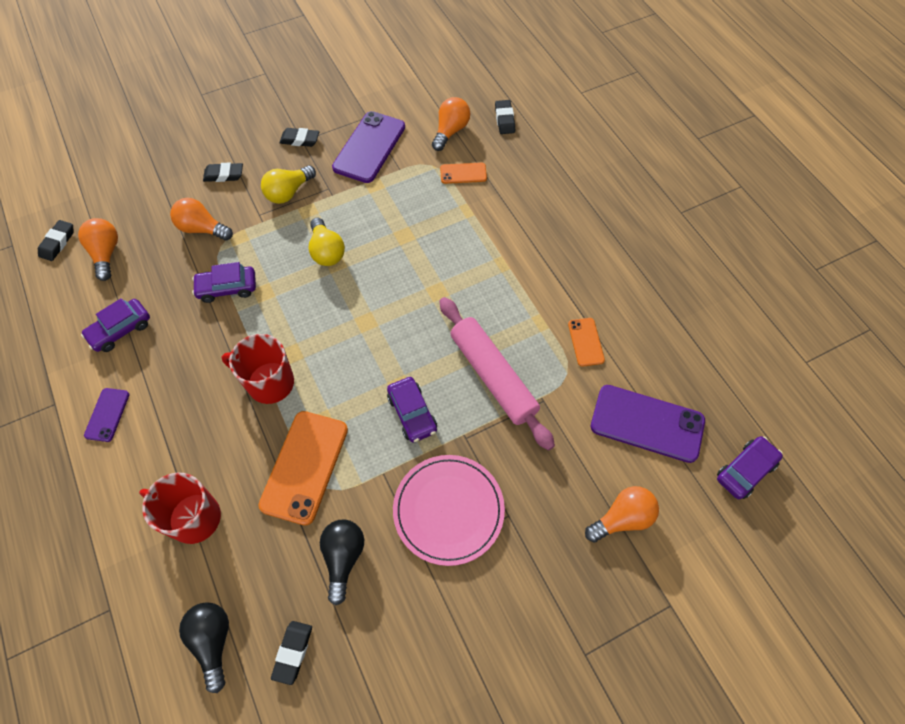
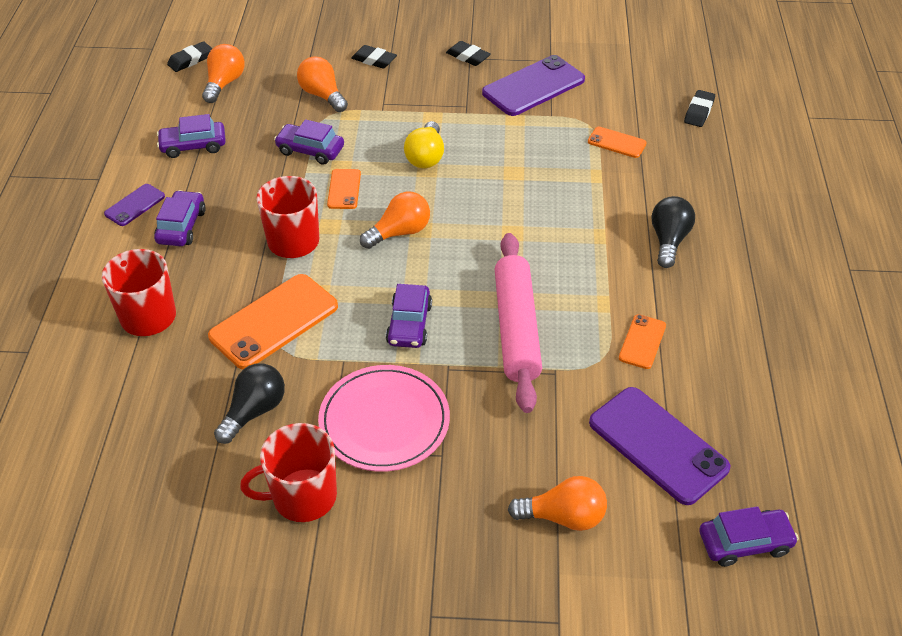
camera: 30 degrees right, 15 degrees down
black light bulb [179,602,229,693] -> black light bulb moved to [652,196,695,268]
yellow light bulb [261,166,316,204] -> none
black eraser [271,621,312,685] -> none
orange light bulb [432,97,470,151] -> orange light bulb moved to [360,191,430,249]
none -> purple car [154,190,206,246]
none -> red mug [240,423,337,522]
none -> orange phone [327,169,361,209]

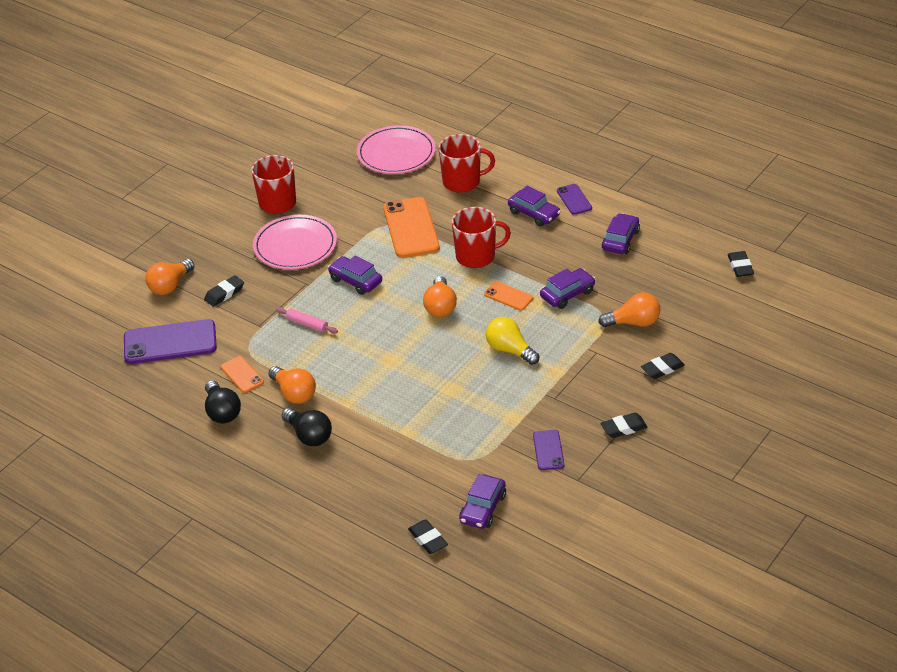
camera: 125 degrees right, 5 degrees down
orange light bulb [202,44,245,103] -> orange light bulb moved to [269,366,316,404]
black light bulb [214,363,285,444] -> black light bulb moved to [205,380,241,423]
purple phone [482,55,585,116] -> purple phone [533,430,564,470], size x0.52
pink rolling pin [495,233,542,413] -> pink rolling pin [276,307,338,334], size x0.43
orange phone [588,127,647,158] -> none
purple car [699,506,799,567] -> purple car moved to [459,474,506,529]
none -> black eraser [204,275,244,307]
none -> pink plate [357,125,436,174]

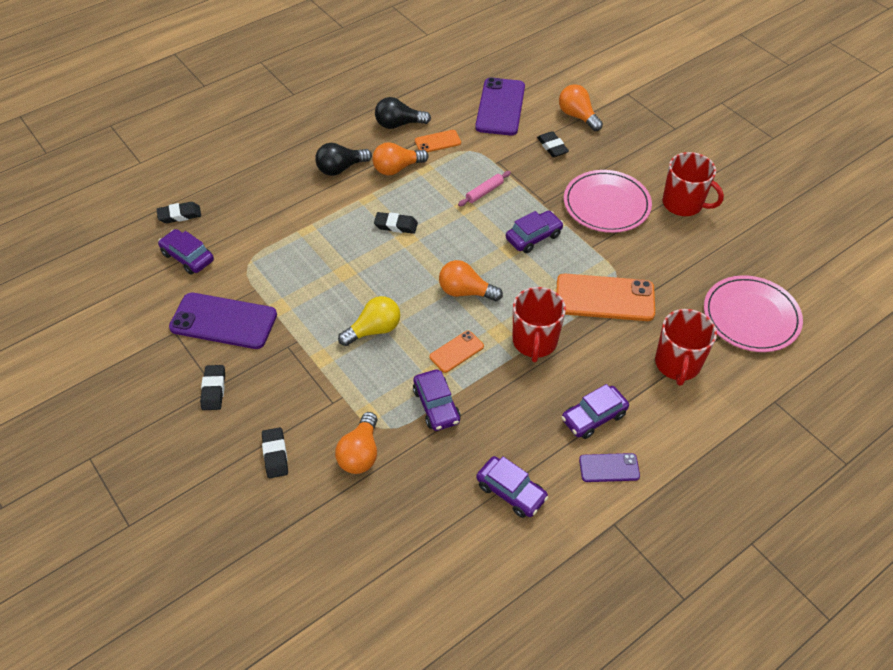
camera: 105 degrees right, 10 degrees up
purple phone [533,430,564,470] -> purple phone [169,293,277,349], size x1.93
black eraser [728,251,754,277] -> black eraser moved to [374,212,418,234]

